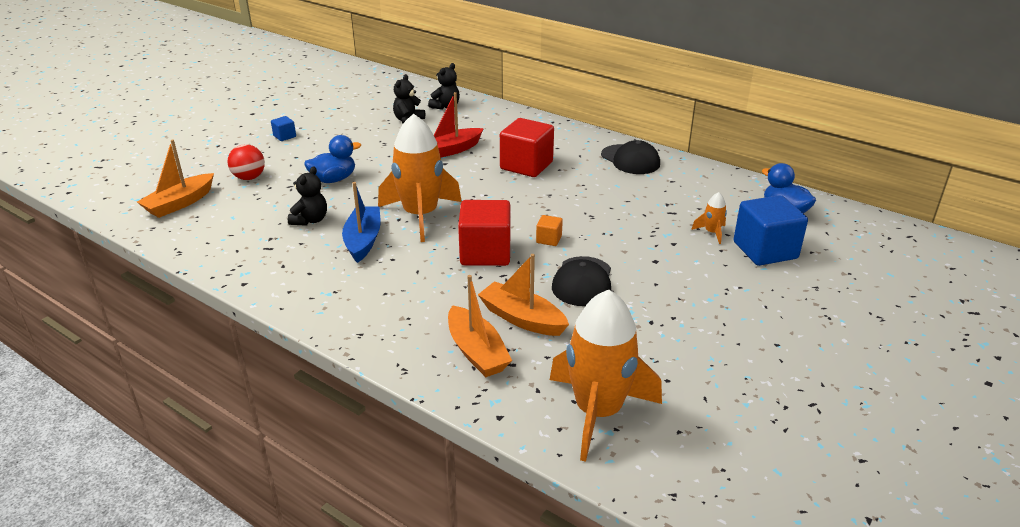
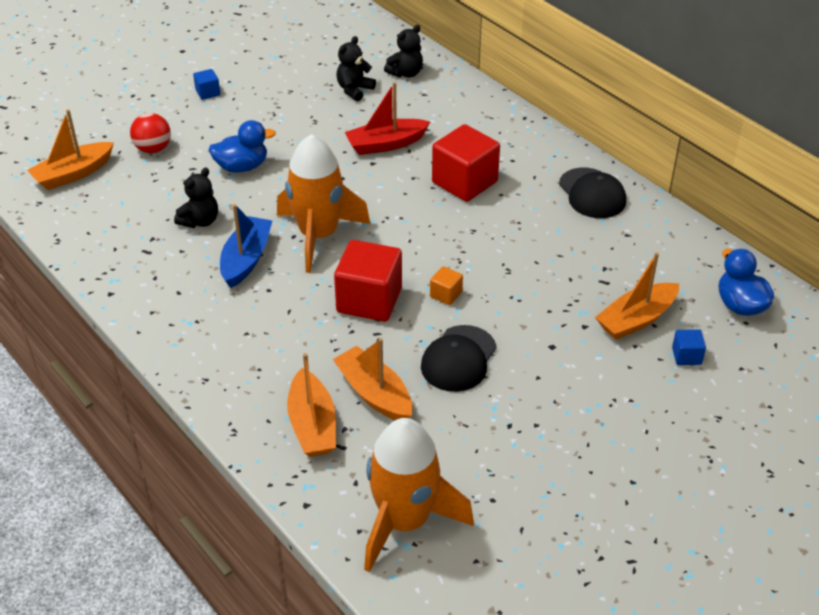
camera: 15 degrees right, 10 degrees up
orange rocket [691,192,727,244] -> orange boat [595,252,679,340]
blue cube [734,195,808,266] -> blue cube [672,329,706,365], size x0.46

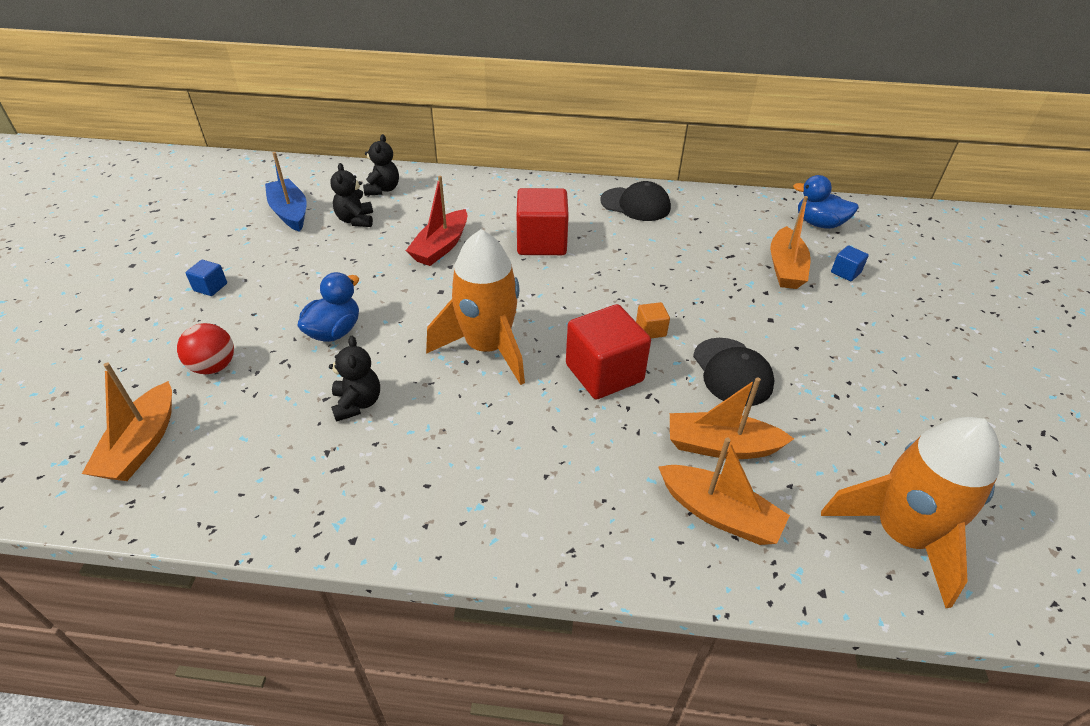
camera: 45 degrees left, 0 degrees up
blue boat [220,204,272,288] -> blue boat moved to [265,152,307,232]

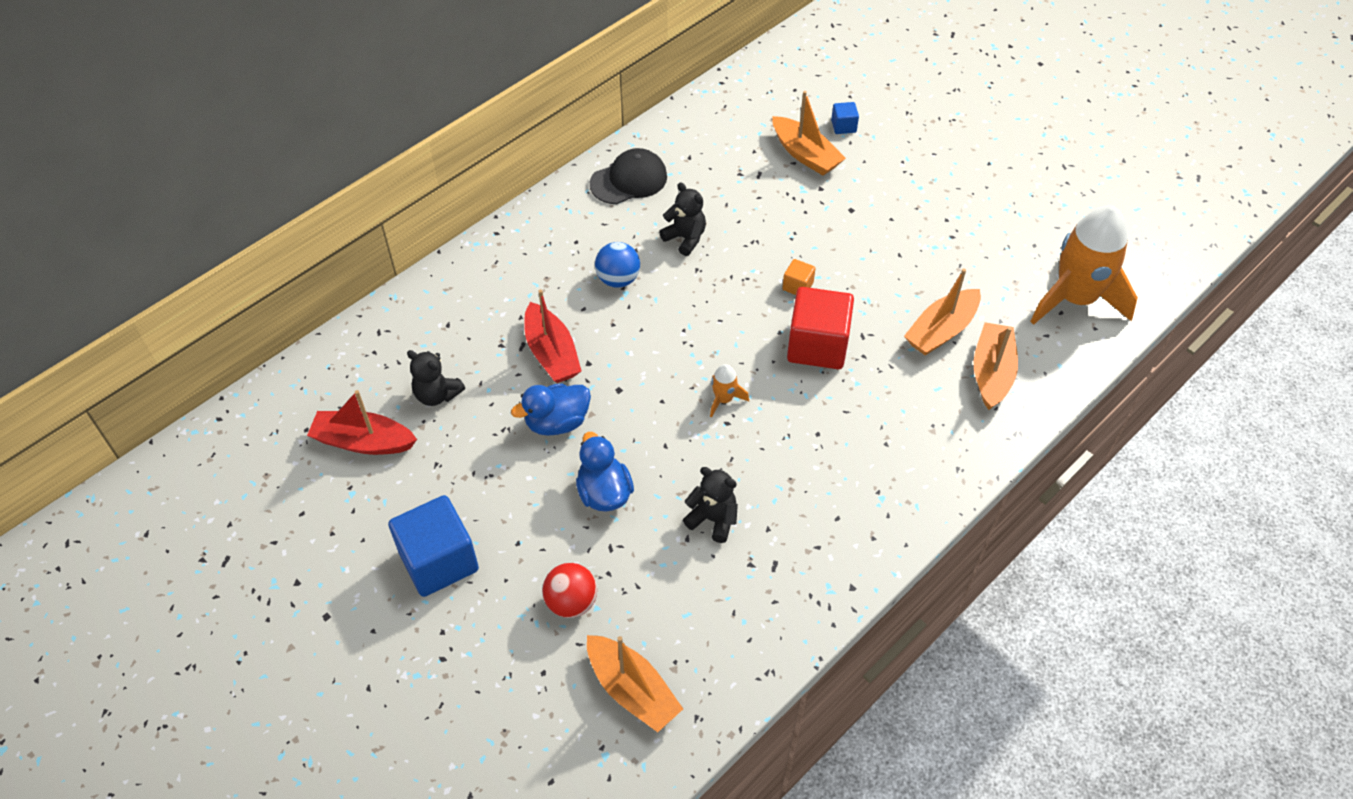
camera: 50 degrees left, 10 degrees up
blue cube [185,260,227,296] -> blue cube [388,495,479,597], size x2.20
blue boat [265,152,307,232] -> red boat [307,390,417,455]
black teddy bear [363,134,399,196] -> black teddy bear moved to [659,183,706,256]
orange rocket [426,229,525,385] -> orange rocket [710,364,749,418], size x0.41
red cube [517,188,569,255] -> blue ball [595,242,640,288]
orange boat [658,437,790,545] -> orange boat turned 60 degrees counterclockwise [973,322,1018,410]
black cap [693,338,775,406] -> none
blue duck [793,175,859,229] -> blue duck moved to [511,384,591,436]

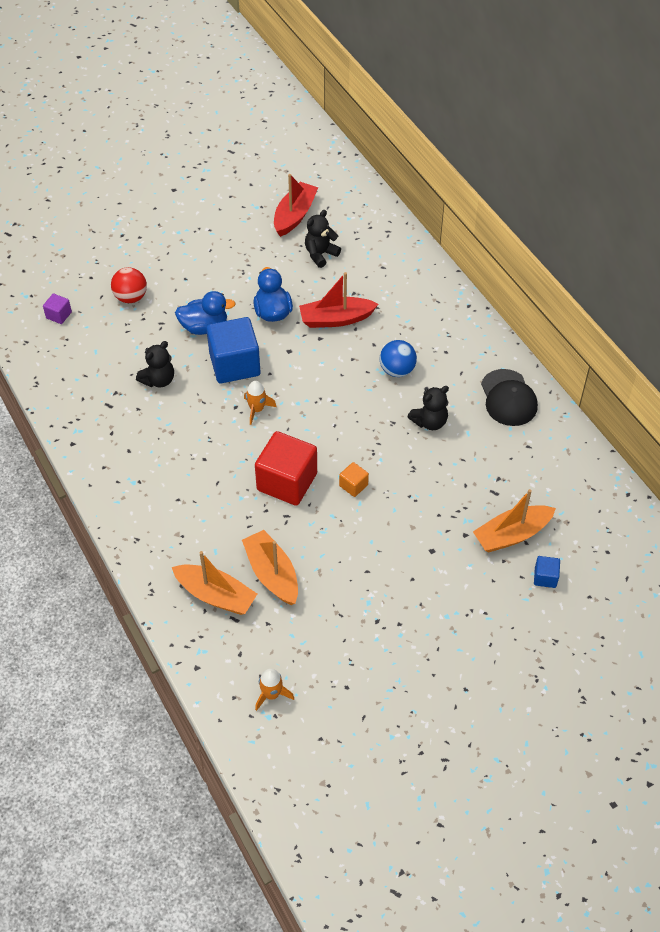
camera: 105 degrees right, 0 degrees up
blue cube [388,495,479,597] -> blue cube moved to [206,317,261,383]
orange boat [587,635,683,732] -> purple cube [43,293,72,324]
orange rocket [1030,205,1138,325] -> orange rocket [255,669,294,711], size x0.41

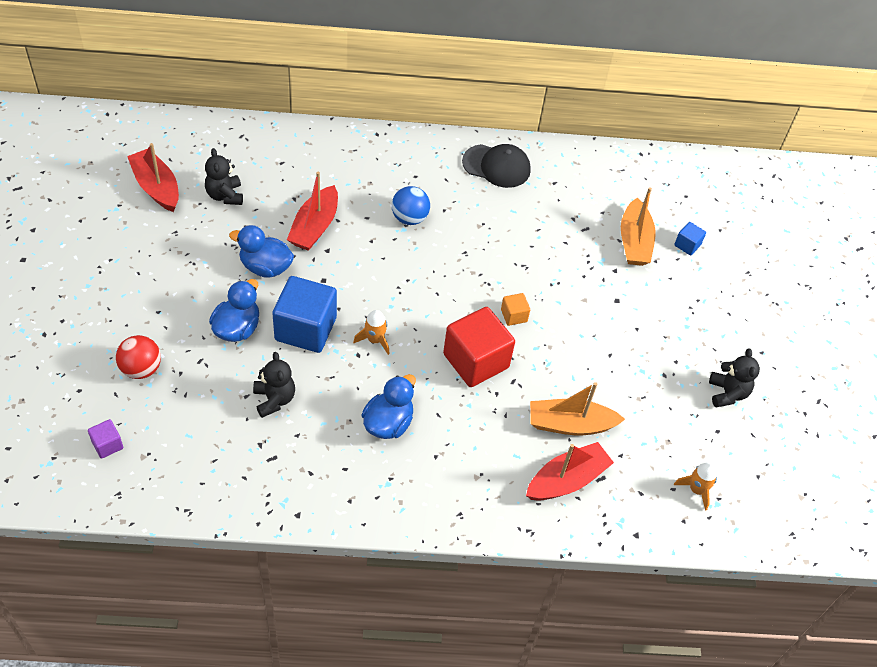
camera: 65 degrees left, 0 degrees up
orange boat [172,551,257,615] -> red boat [526,442,614,501]
black teddy bear [407,386,449,430] -> black teddy bear moved to [709,348,760,407]
none -> blue duck [362,374,416,439]

